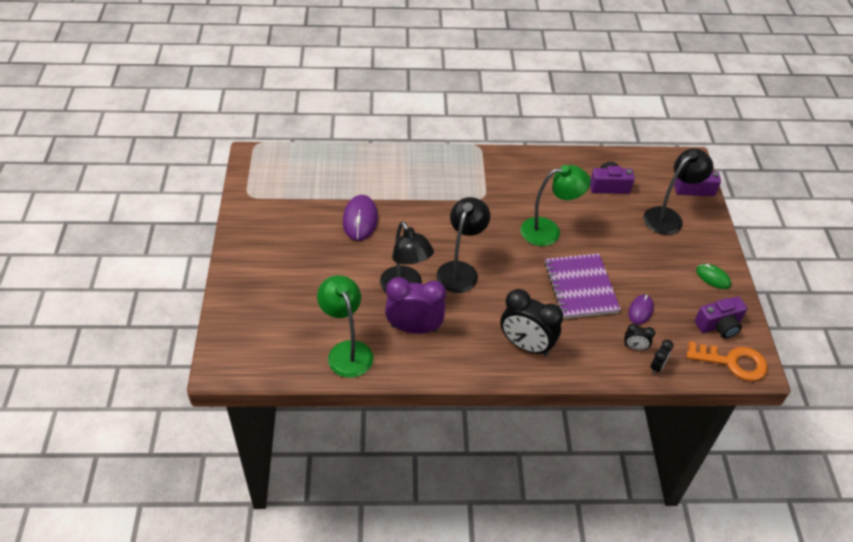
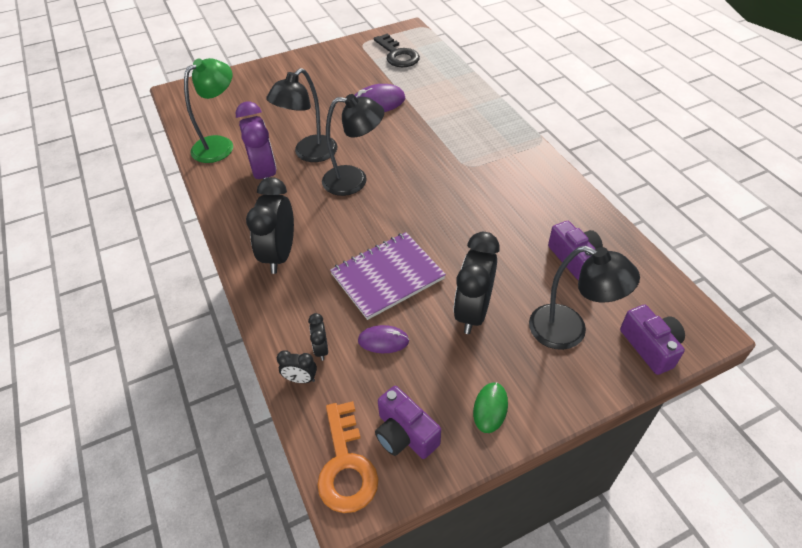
camera: 70 degrees right, 0 degrees up
green lamp [520,165,591,246] -> none
none -> black key [374,34,420,67]
none -> black clock [454,232,500,334]

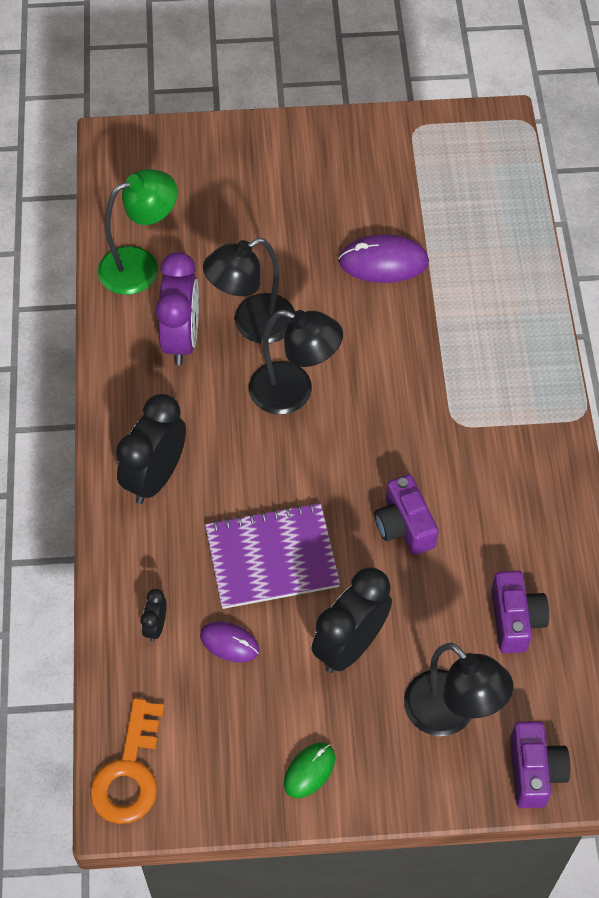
camera: 20 degrees right, 10 degrees up
black clock [277,350,317,383] -> none
black key [374,34,420,67] -> none
purple camera [375,386,441,459] -> purple camera moved to [375,474,439,555]

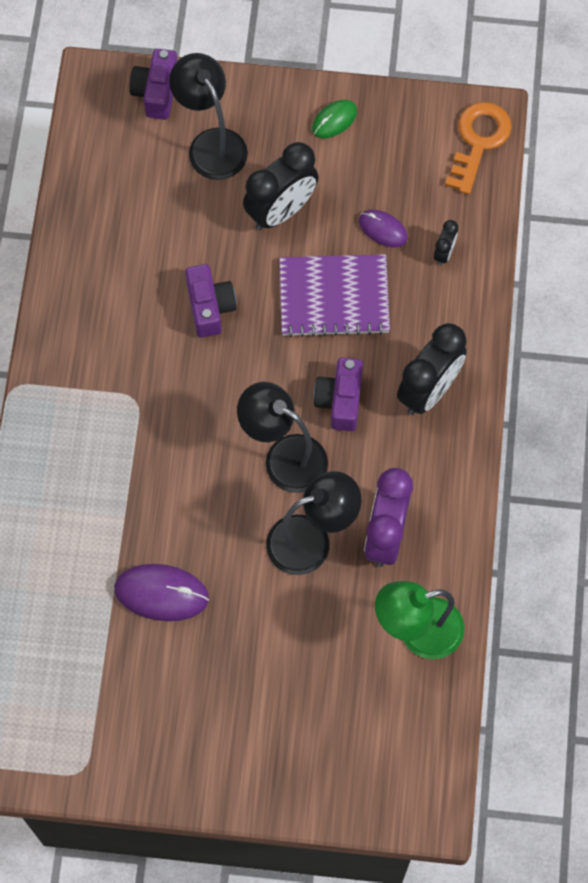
camera: 170 degrees left, 10 degrees up
purple camera [491,571,549,653] -> purple camera moved to [313,358,363,431]

